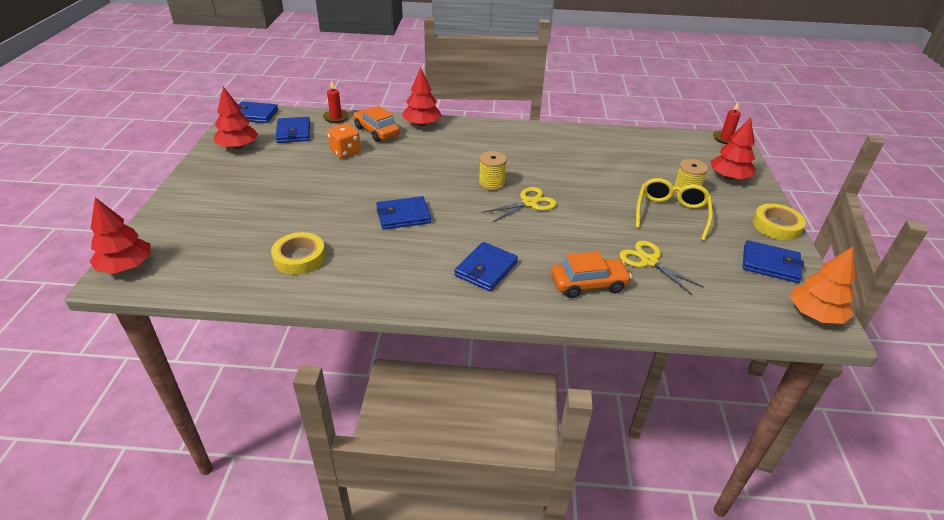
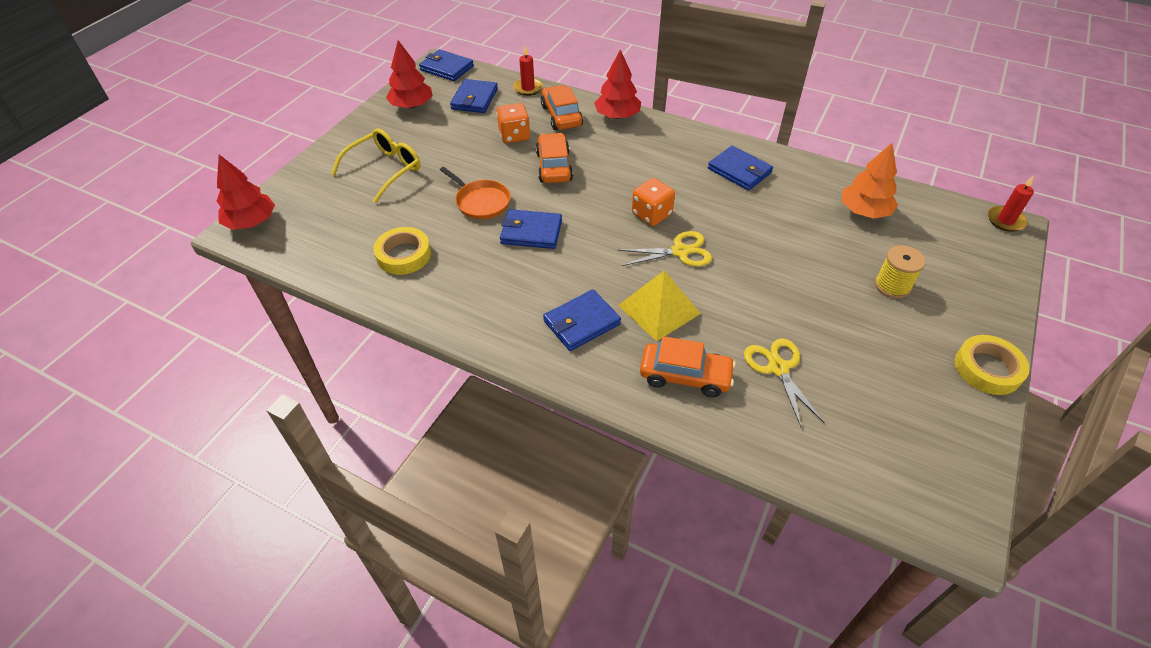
camera: 25 degrees right, 10 degrees up
yellow spool [479,151,507,191] -> orange dice [632,178,675,226]
yellow glasses [636,178,713,241] -> yellow glasses moved to [331,129,421,203]
red tree [710,117,756,180] -> none
blue wallet [743,240,804,283] -> blue wallet moved to [708,146,773,190]
orange tree [790,247,855,324] -> orange tree moved to [842,143,898,219]
none -> orange pan [440,167,511,219]
none -> orange car [536,133,573,183]
none -> yellow pyramid [618,270,701,342]

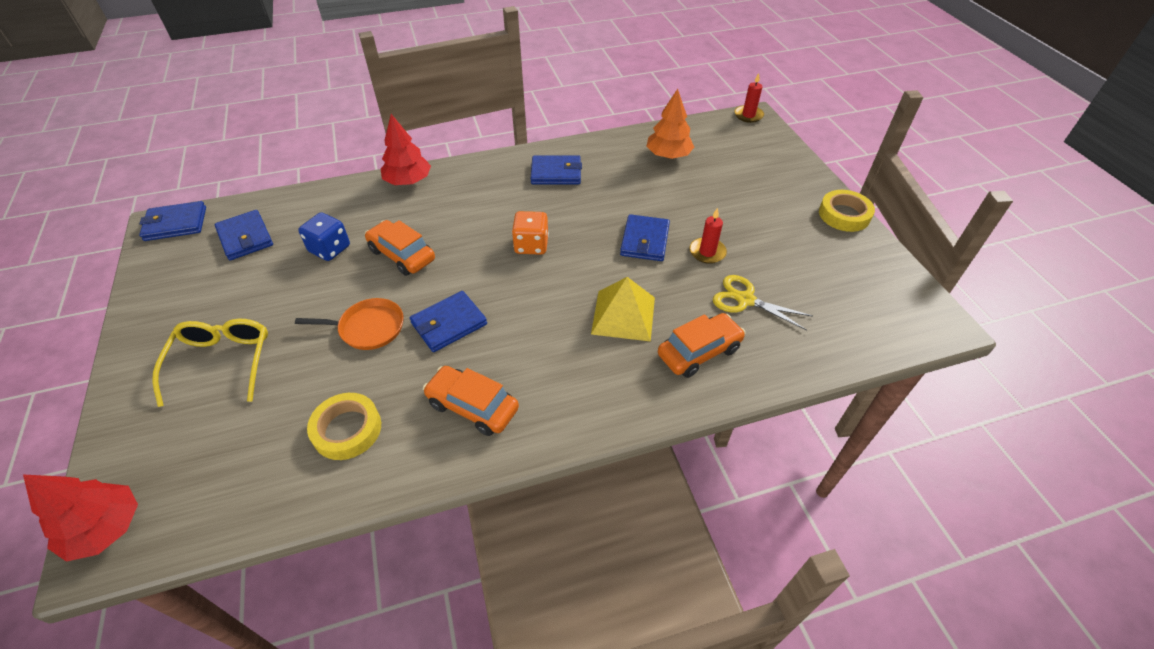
camera: 45 degrees left, 0 degrees up
red tree [386,40,433,109] -> none
orange dice [497,103,530,143] -> blue dice [298,212,350,261]
red candle [513,46,543,96] -> red candle moved to [689,208,727,264]
orange car [541,85,583,130] -> orange car moved to [423,366,519,436]
blue wallet [543,289,621,351] -> blue wallet moved to [620,214,670,261]
yellow scissors [618,231,712,267] -> none
yellow spool [875,245,926,299] -> none

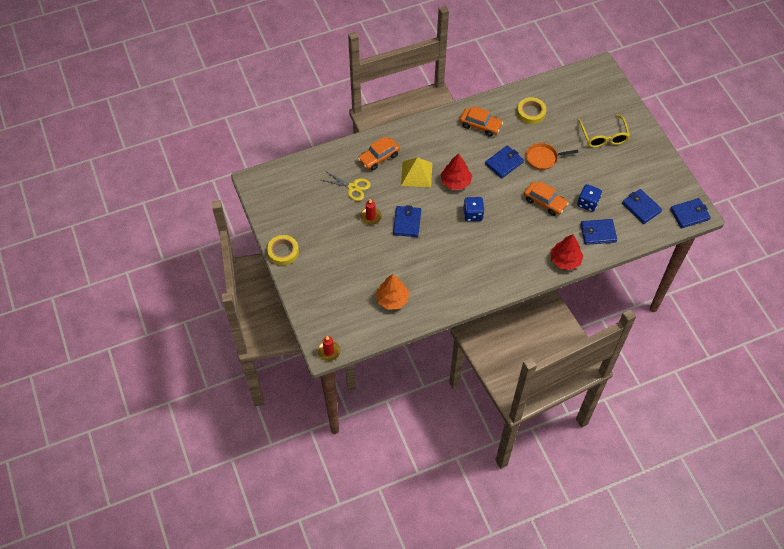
camera: 175 degrees right, 10 degrees up
red tree [23,475,138,562] -> red tree moved to [441,153,472,190]
orange dice [512,211,549,255] -> blue dice [463,197,484,221]
blue wallet [531,156,582,184] -> blue wallet moved to [580,219,617,245]

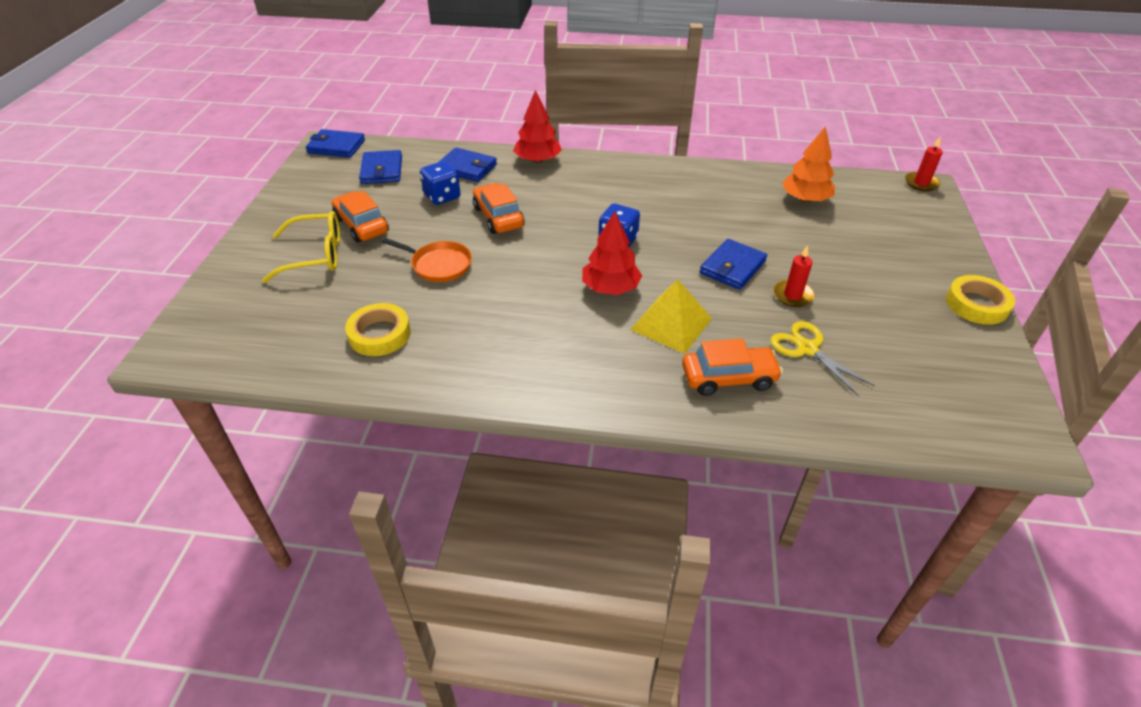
camera: 150 degrees left, 15 degrees down
orange car [460,106,503,137] -> orange car moved to [332,191,389,243]
blue wallet [485,145,524,179] -> none
yellow glasses [578,114,630,148] -> yellow glasses turned 60 degrees clockwise [262,211,340,283]

